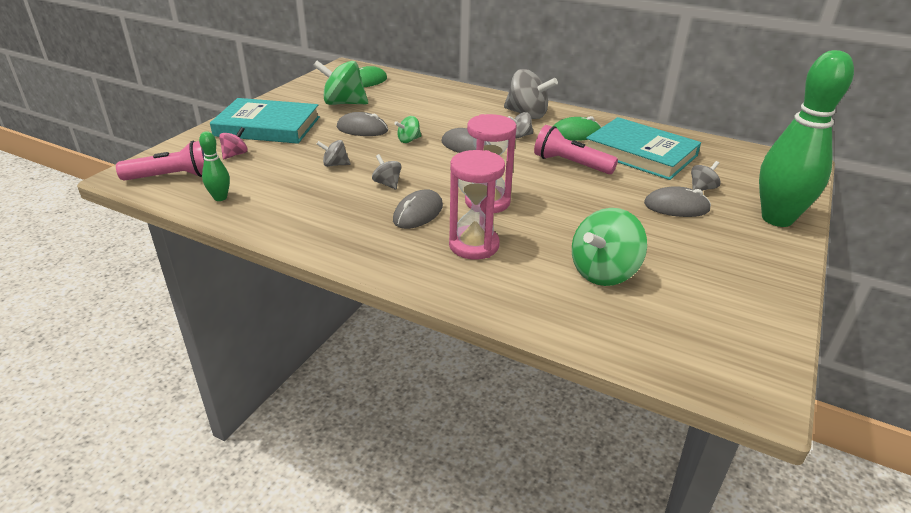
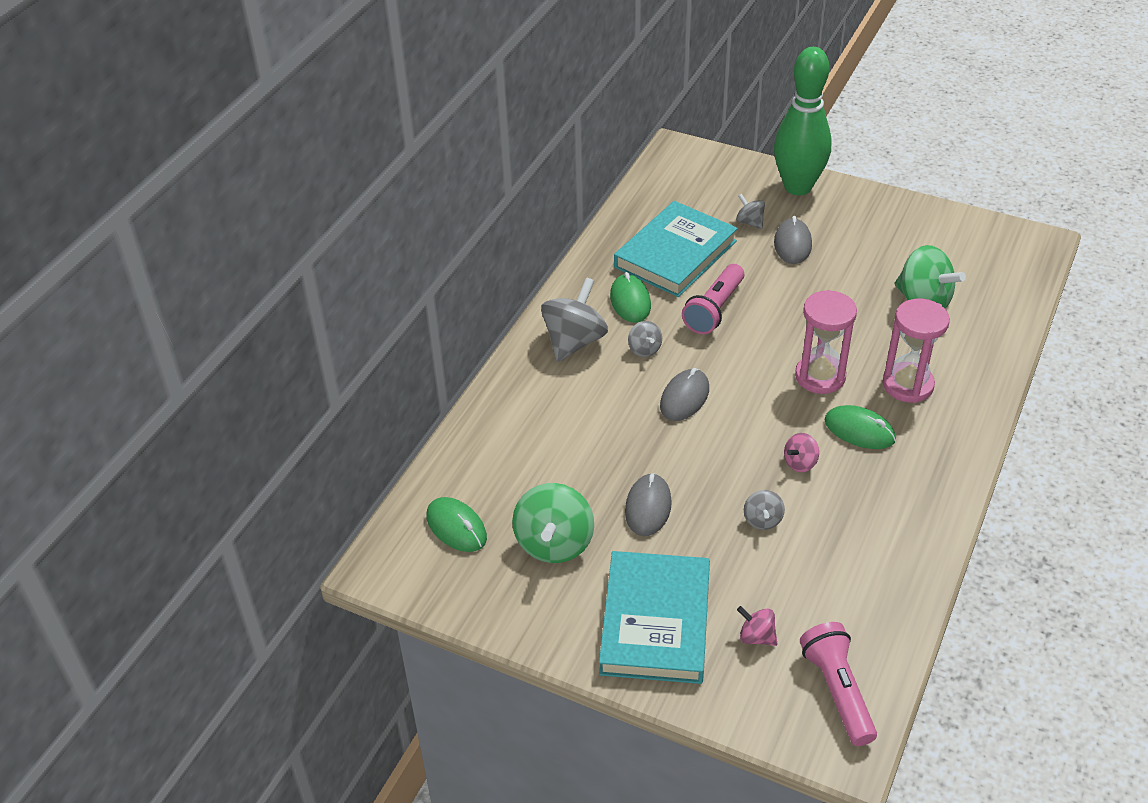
camera: 90 degrees left, 10 degrees up
green bowling pin [199,131,230,201] -> none
grey spinning top [372,154,401,189] -> pink spinning top [784,433,819,472]
grey mouse [393,189,443,229] -> green mouse [825,405,896,449]
green spinning top [394,116,422,143] -> none

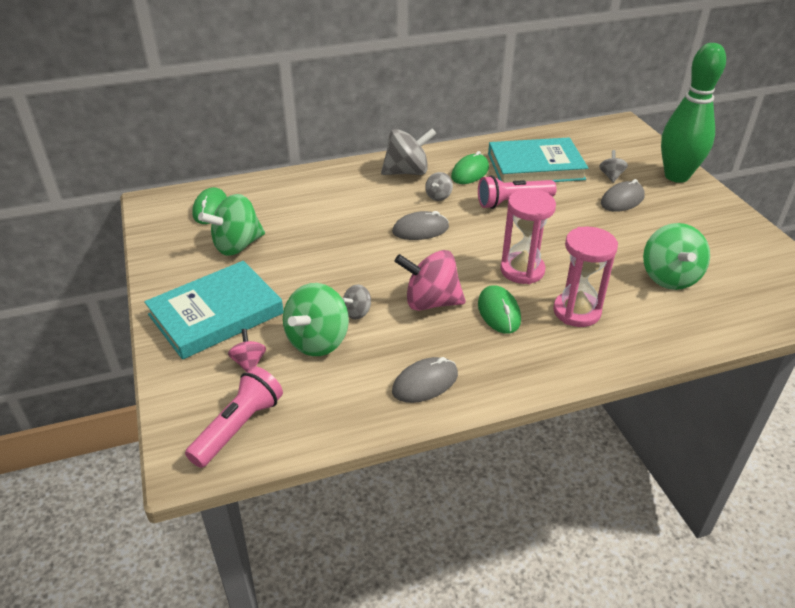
camera: 45 degrees right, 5 degrees down
grey mouse [625,473,672,536] -> grey mouse moved to [392,357,458,403]
pink spinning top [784,433,819,472] -> pink spinning top [394,250,466,311], size x1.98
none -> green spinning top [283,283,349,356]

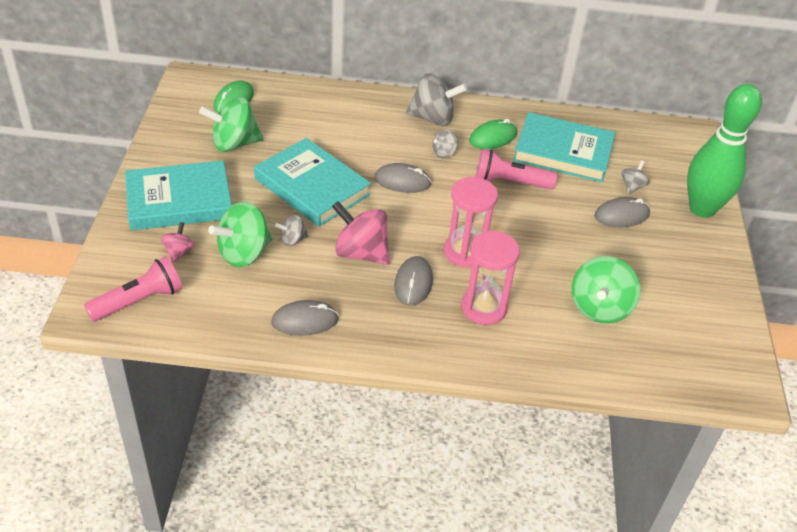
camera: 20 degrees right, 5 degrees up
green mouse [478,285,521,334] -> grey mouse [394,256,433,306]
none -> turquoise book [254,138,371,227]

